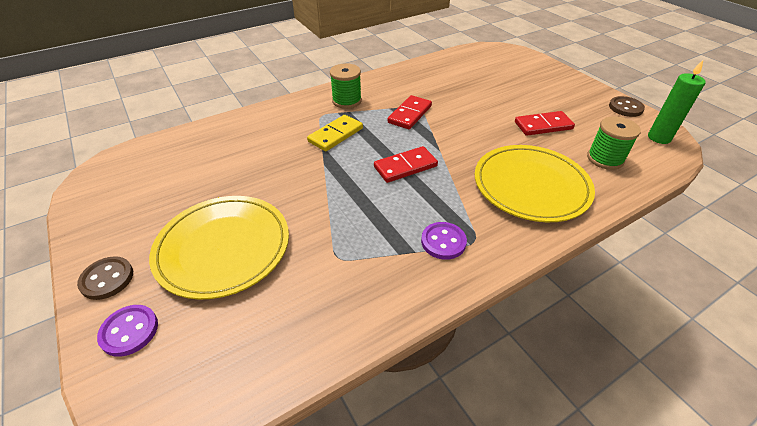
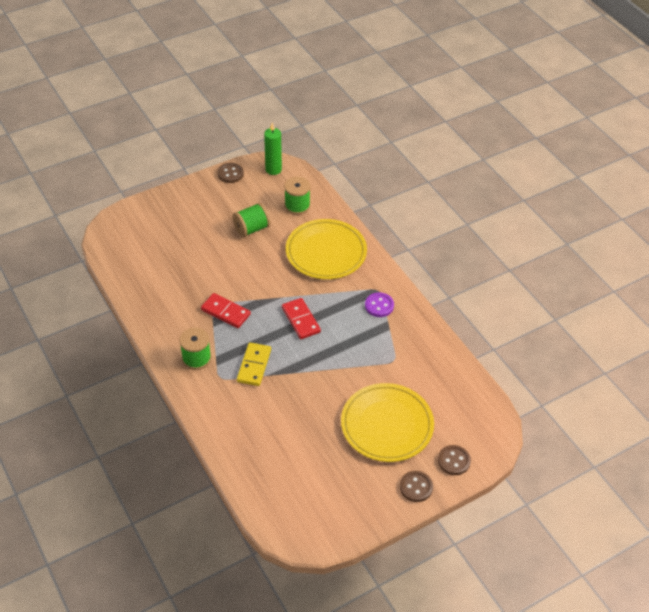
camera: 90 degrees left, 5 degrees up
purple button [97,305,158,357] -> brown button [438,445,471,475]
yellow domino [307,115,363,152] -> yellow domino turned 60 degrees clockwise [237,343,271,386]
red domino [515,111,575,136] -> green spool [233,203,270,237]

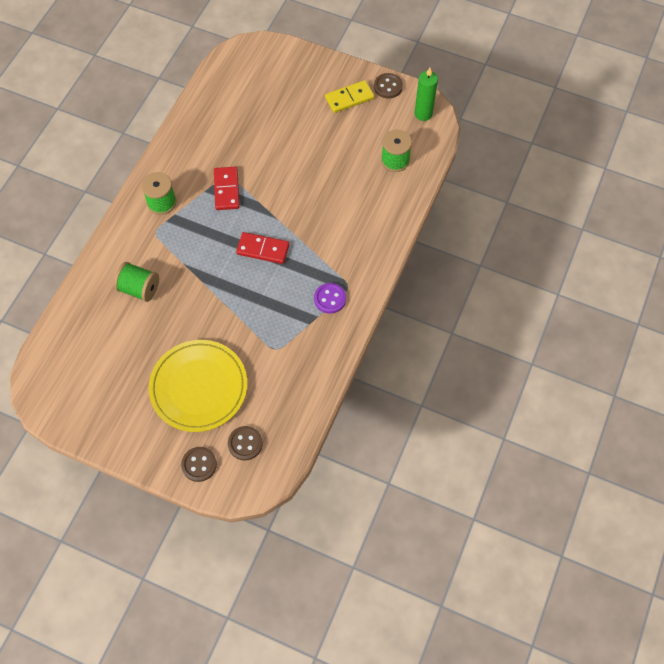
camera: 55 degrees right, 15 degrees up
green spool [233,203,270,237] -> green spool moved to [114,262,159,302]
yellow domino [237,343,271,386] -> yellow domino moved to [325,80,375,113]
red domino [282,298,321,339] -> red domino turned 75 degrees clockwise [236,232,290,264]
yellow plate [286,219,367,279] -> none
brown button [400,471,433,502] -> brown button moved to [228,426,263,460]

